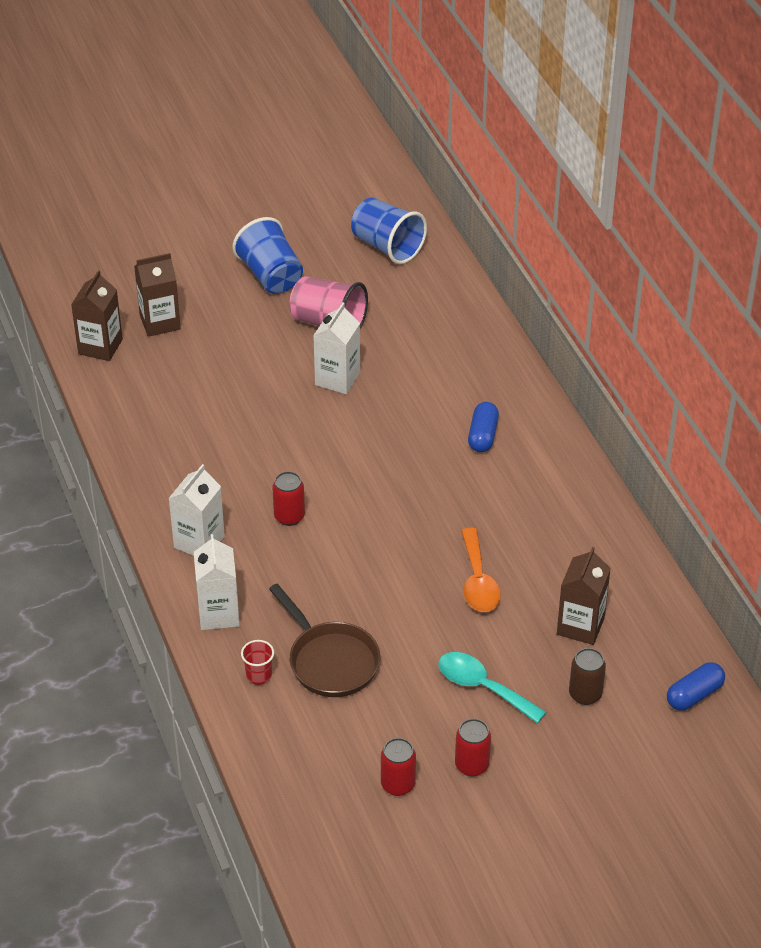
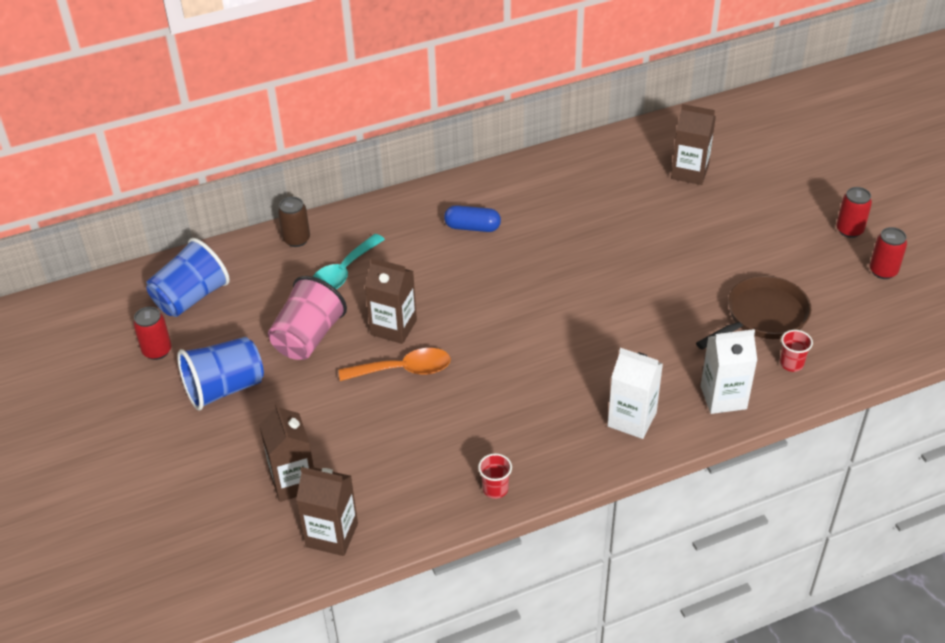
camera: 90 degrees left, 0 degrees up
red can [272,471,305,526] -> red can moved to [133,307,172,360]
white carton [313,303,360,394] -> brown carton [365,258,417,344]
turquoise spoon [439,652,546,723] -> turquoise spoon moved to [312,234,385,290]
orange spoon [461,528,501,612] -> orange spoon moved to [339,348,451,381]
brown can [569,648,606,705] -> brown can moved to [278,197,310,247]
blue capsule [667,662,725,711] -> none
none -> red cup [478,453,512,499]

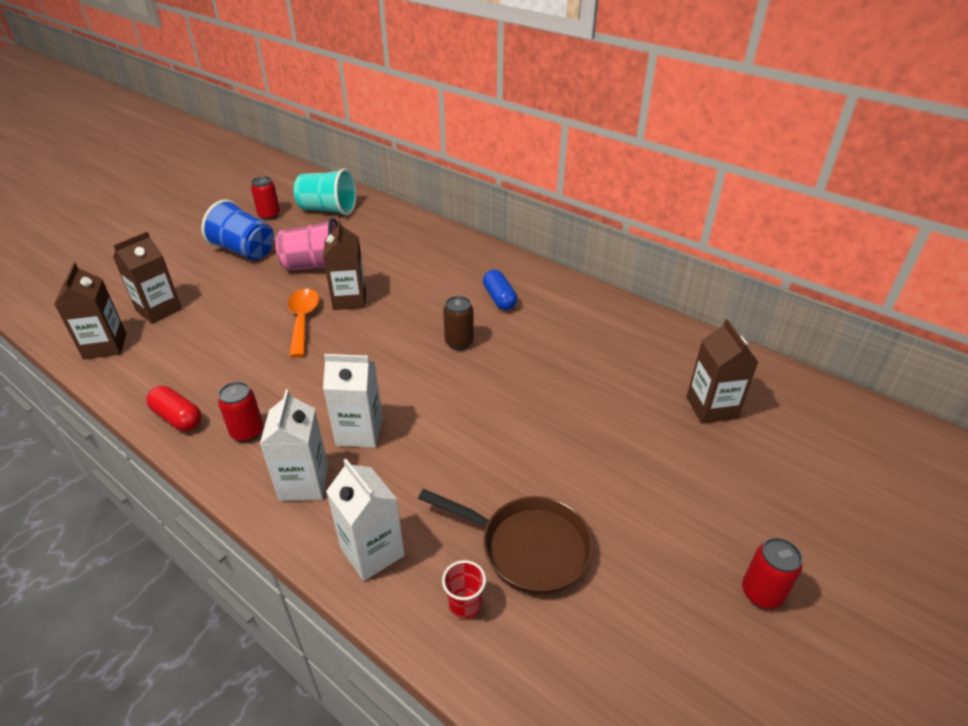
camera: 60 degrees right, 5 degrees down
blue cup [146,238,230,317] -> turquoise cup [293,168,357,215]
brown can [278,197,310,247] -> brown can moved to [443,296,474,350]
turquoise spoon [312,234,385,290] -> none
orange spoon [339,348,451,381] -> orange spoon turned 150 degrees counterclockwise [288,289,319,357]
red cup [478,453,512,499] -> red capsule [146,386,202,431]
red can [870,227,907,279] -> red can moved to [218,382,264,442]
none -> white carton [323,354,383,448]

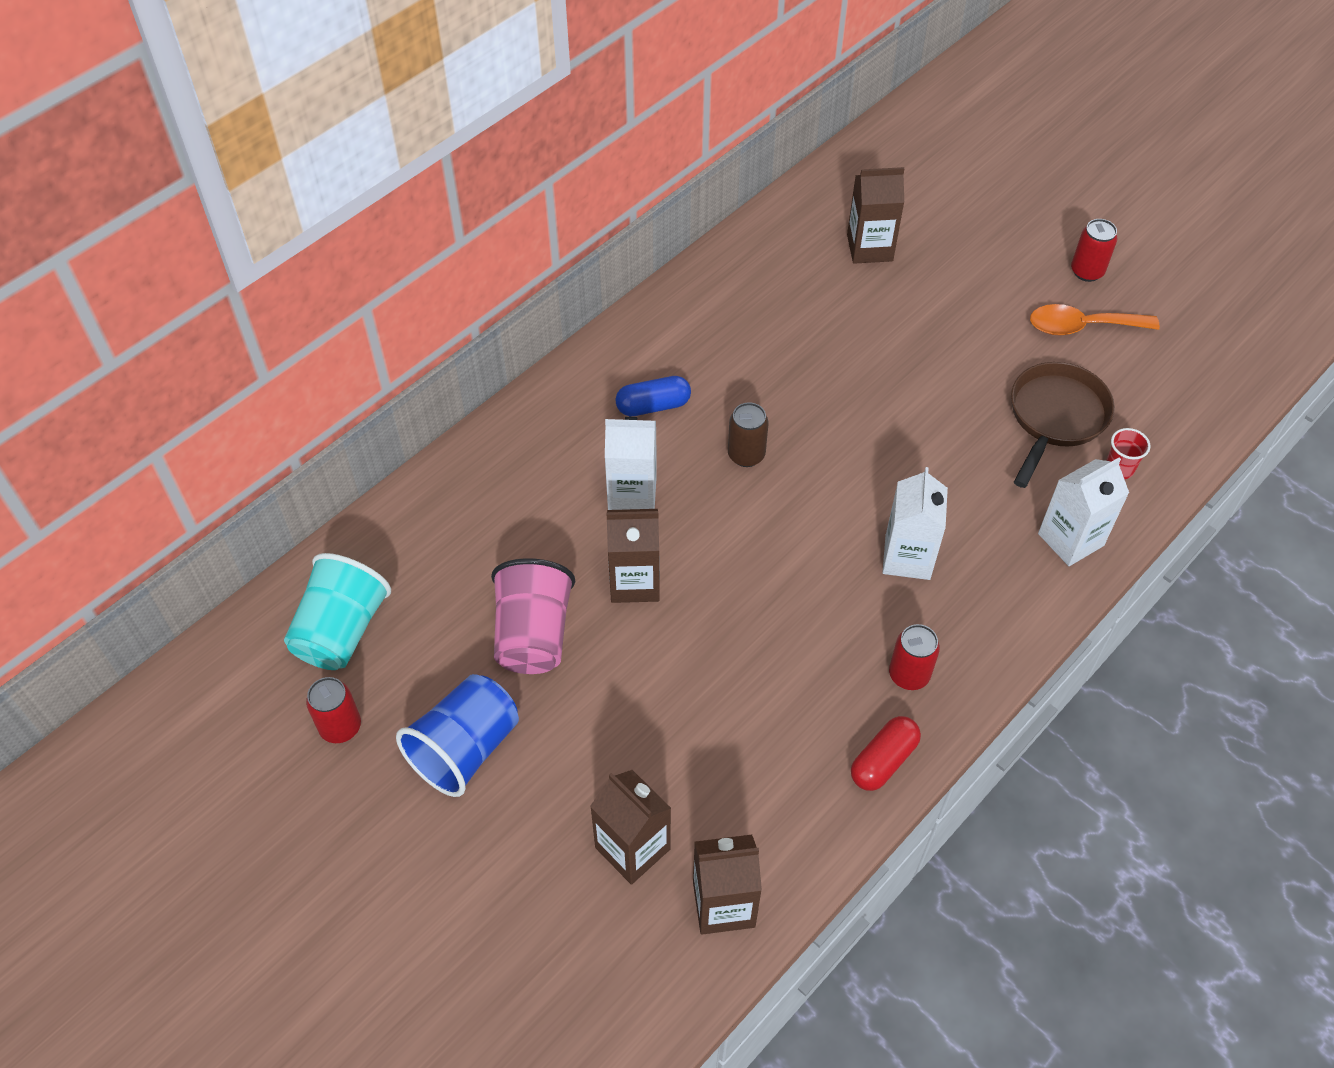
camera: 85 degrees left, 15 degrees up
white carton [260,390,328,501] -> white carton moved to [605,417,657,510]
orange spoon [288,289,319,357] -> orange spoon moved to [1030,304,1160,335]

